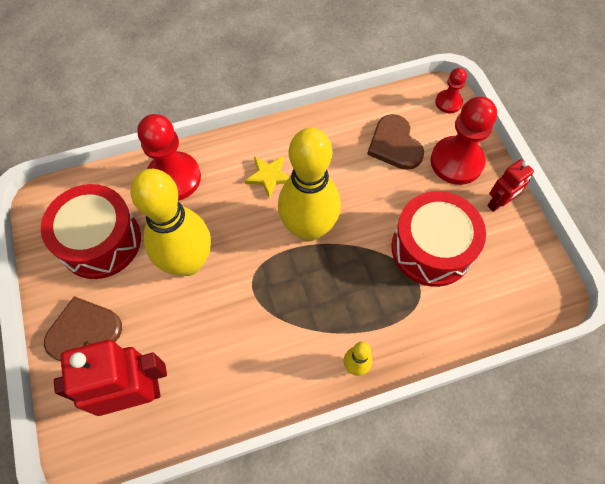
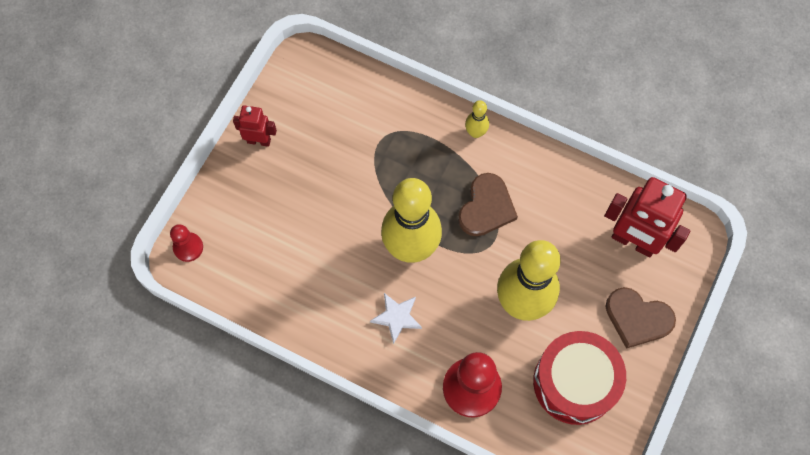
camera: 135 degrees left, 5 degrees up
yellow star [245,156,289,199] -> white star [370,293,422,344]
brown heart [367,114,424,170] -> brown heart moved to [458,173,518,236]
red drum [391,191,486,287] -> none
red pawn [431,97,497,185] -> none

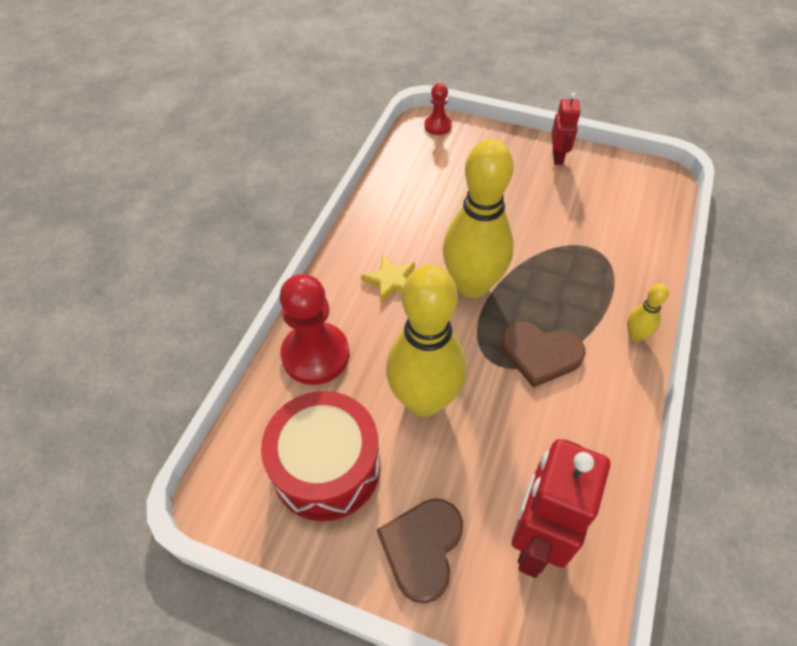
camera: 85 degrees right, 15 degrees down
white star [370,293,422,344] -> yellow star [361,254,415,302]

